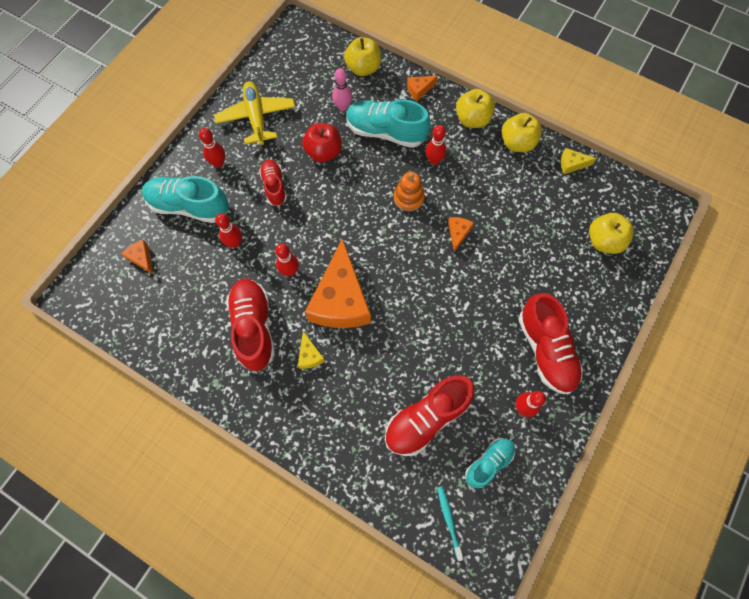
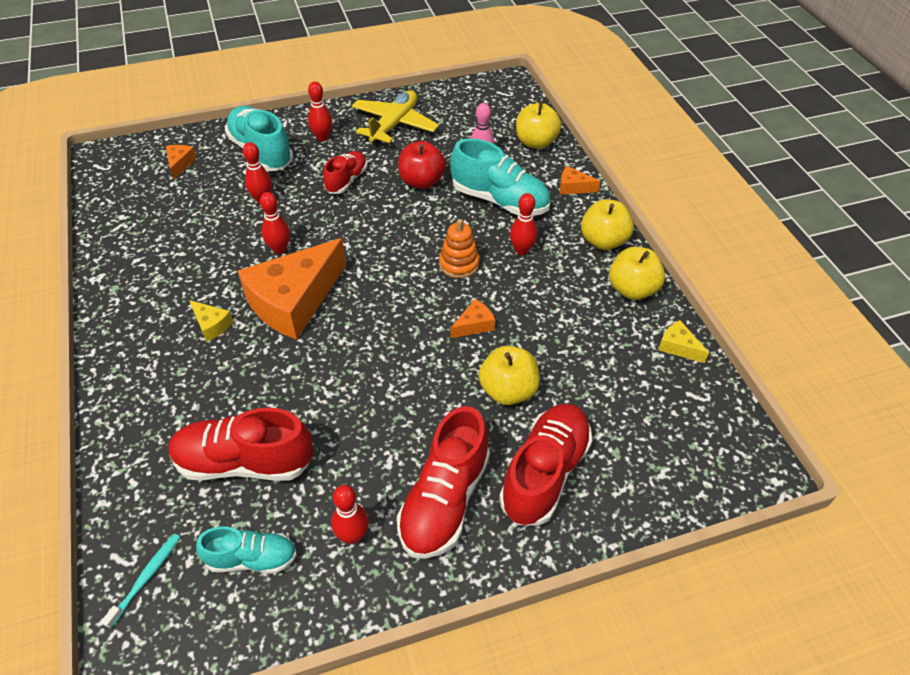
camera: 40 degrees right, 20 degrees down
red shoe [226,279,275,371] -> red shoe moved to [499,403,593,526]
yellow cheese [298,331,325,369] -> yellow cheese turned 75 degrees counterclockwise [189,300,233,341]
turquoise shoe [346,100,431,148] -> turquoise shoe turned 150 degrees clockwise [450,138,551,216]
yellow apple [589,213,634,254] -> yellow apple moved to [479,346,540,405]

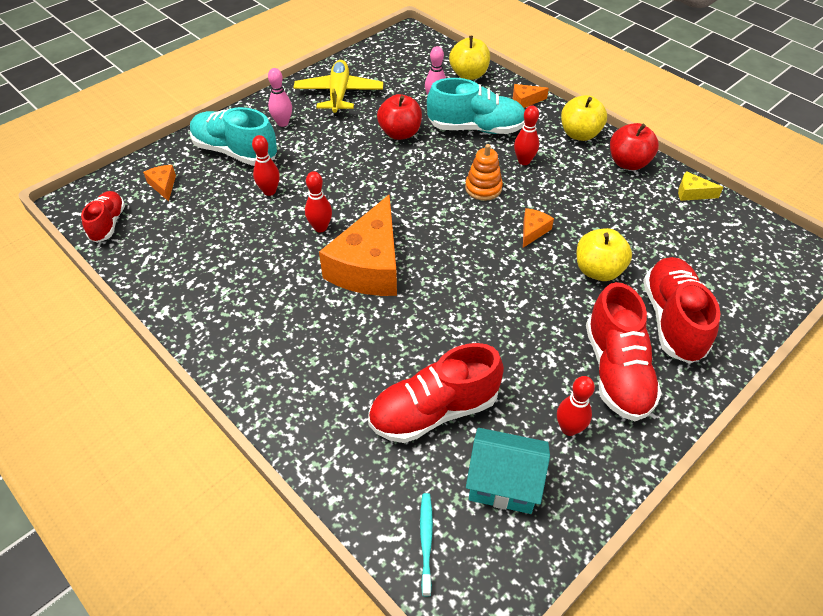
camera: 25 degrees left, 0 degrees up
yellow cheese [189,300,233,341] -> none
turquoise shoe [196,526,297,574] -> turquoise house [466,428,550,514]
red bowling pin [308,81,332,141] -> pink bowling pin [268,68,292,127]
red shoe [323,151,367,194] -> red shoe moved to [81,191,125,243]
yellow apple [609,247,665,300] -> red apple [610,123,659,170]

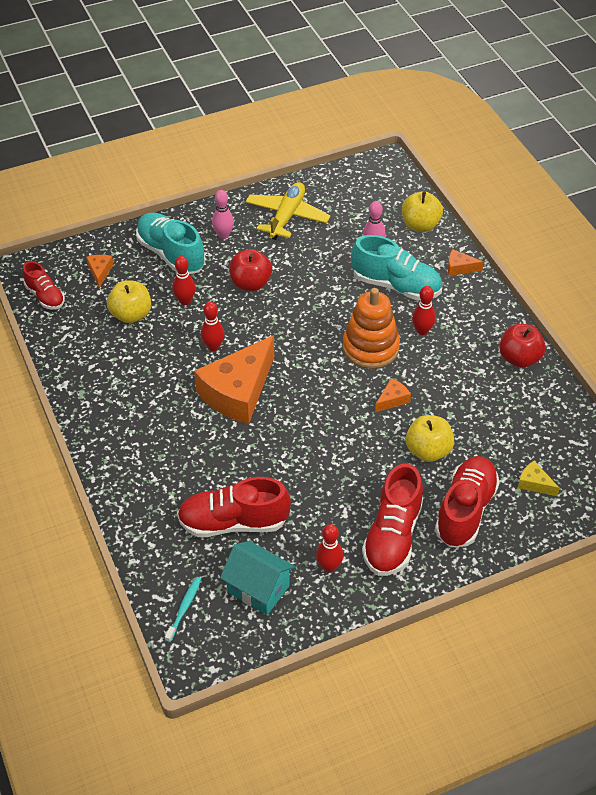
camera: 20 degrees right, 0 degrees up
red shoe [81,191,125,243] -> red shoe turned 120 degrees clockwise [23,261,65,310]
red apple [377,94,422,140] -> red apple moved to [229,249,272,291]
orange stacking toy [465,144,503,201] -> orange stacking toy [342,288,400,369], size x1.65
yellow apple [561,95,607,141] -> yellow apple moved to [107,280,151,323]
yellow cheese [678,171,723,201] -> yellow cheese moved to [518,461,560,496]

